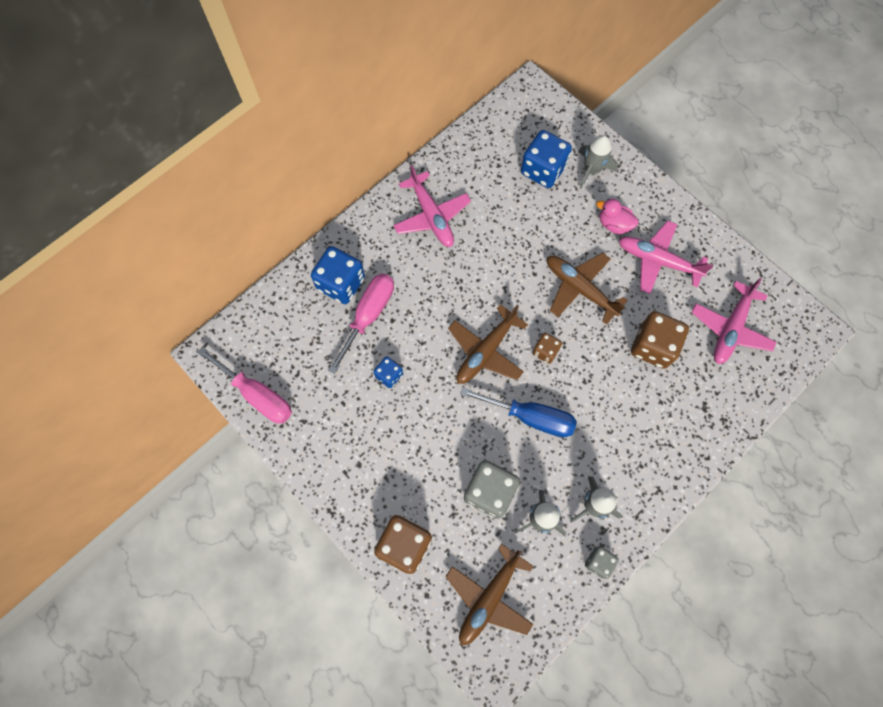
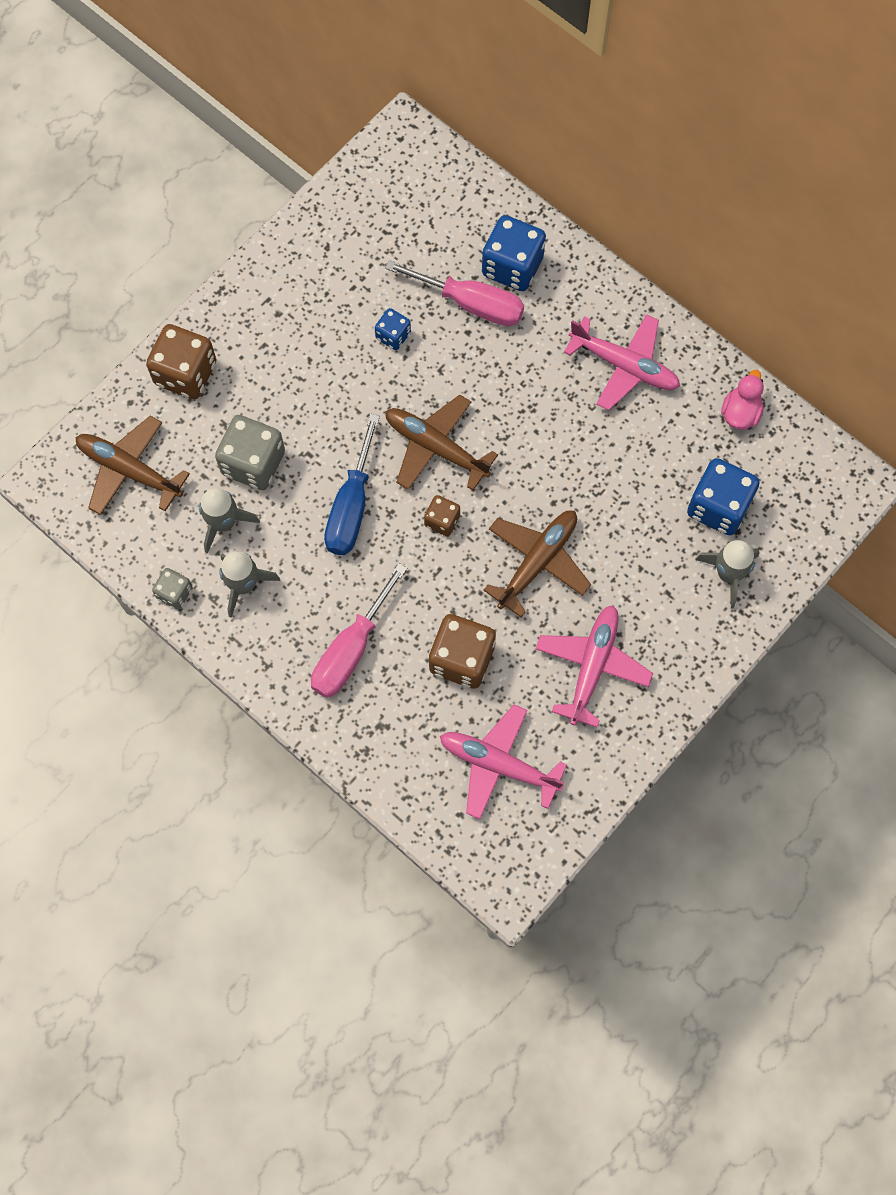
camera: 85 degrees right, 0 degrees up
pink screwdriver [197,347,292,423] -> pink screwdriver moved to [311,563,407,698]
pink plane [393,165,471,247] -> pink plane turned 120 degrees counterclockwise [564,314,680,411]
pink duck [596,199,638,235] -> pink duck moved to [721,370,764,430]

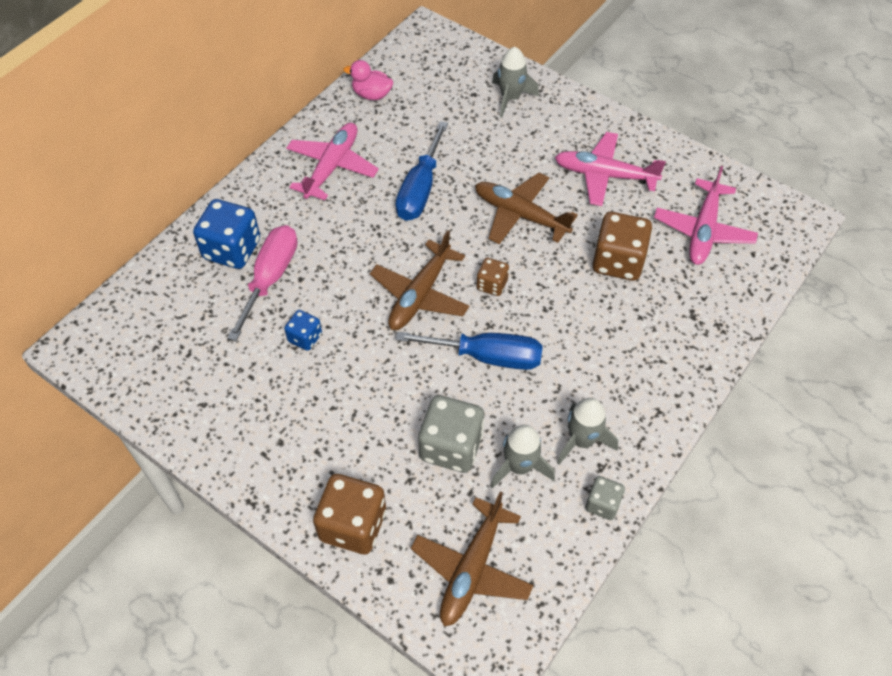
camera: 95 degrees left, 15 degrees down
pink screwdriver [311,563,407,698] -> none
blue dice [687,458,760,535] -> none
none -> blue screwdriver [396,121,448,221]

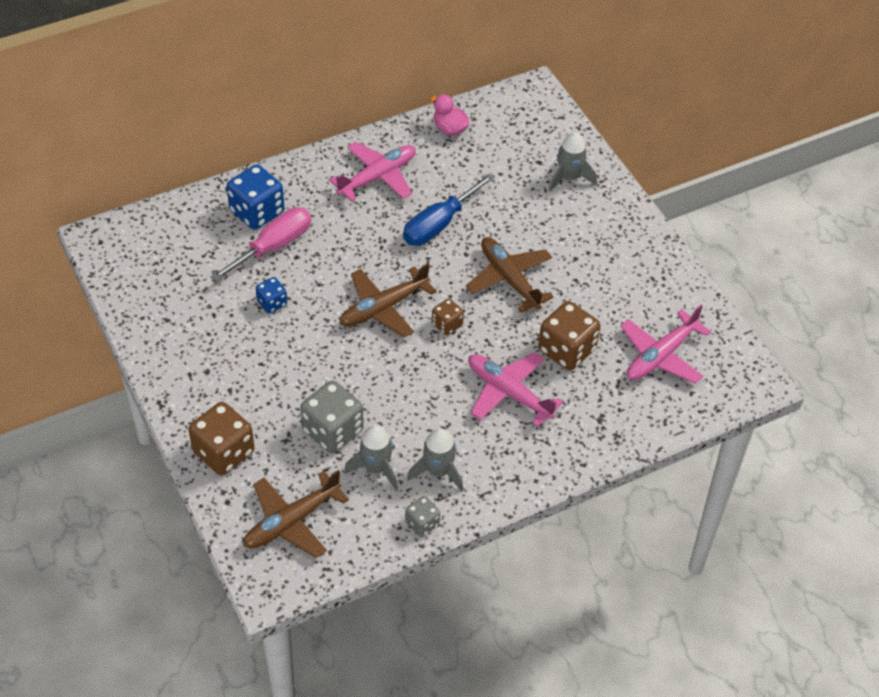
camera: 25 degrees right, 5 degrees down
blue screwdriver [396,332,543,370] -> none
pink plane [555,132,666,206] -> pink plane moved to [468,352,564,427]

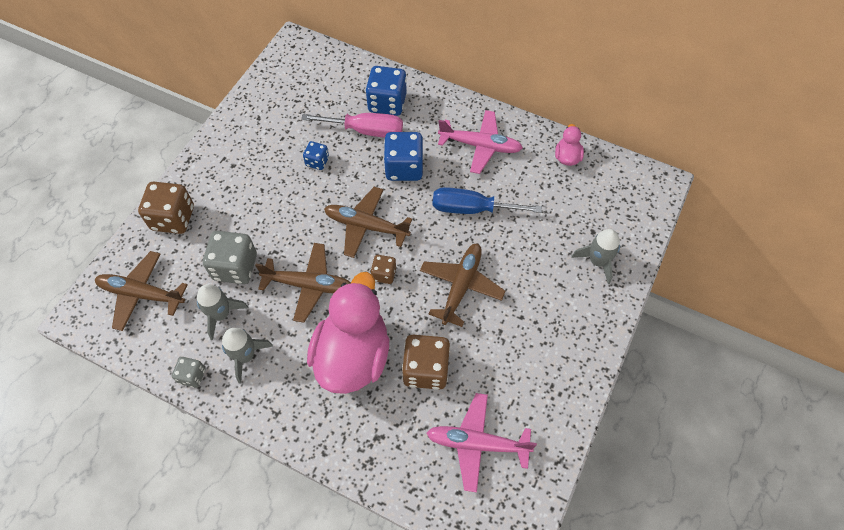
camera: 55 degrees right, 10 degrees up
pink plane [468,352,564,427] -> pink duck [307,272,389,394]
none -> brown plane [255,243,351,322]
none -> blue dice [384,132,424,181]

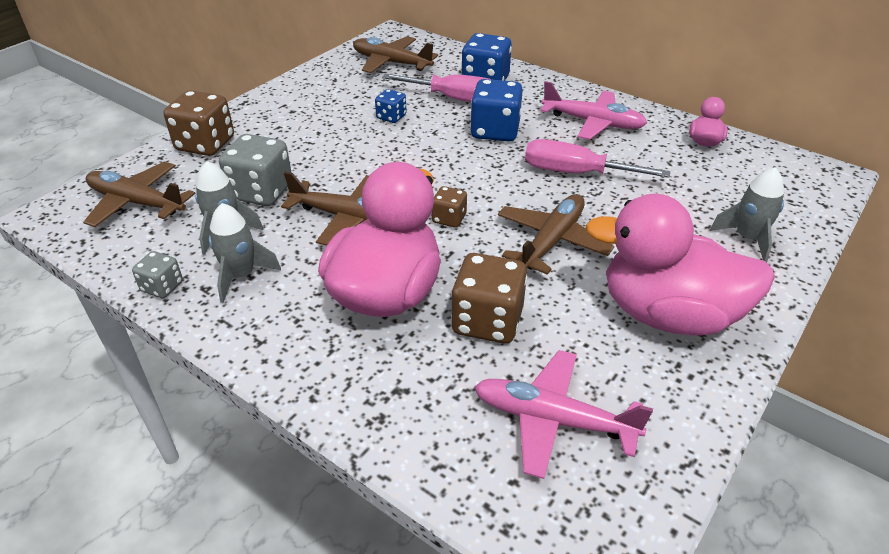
camera: 10 degrees right, 20 degrees down
brown plane [324,187,412,258] -> brown plane moved to [353,36,438,73]
blue screwdriver [433,187,542,214] -> pink screwdriver [525,139,670,177]
none -> pink duck [585,194,775,336]

